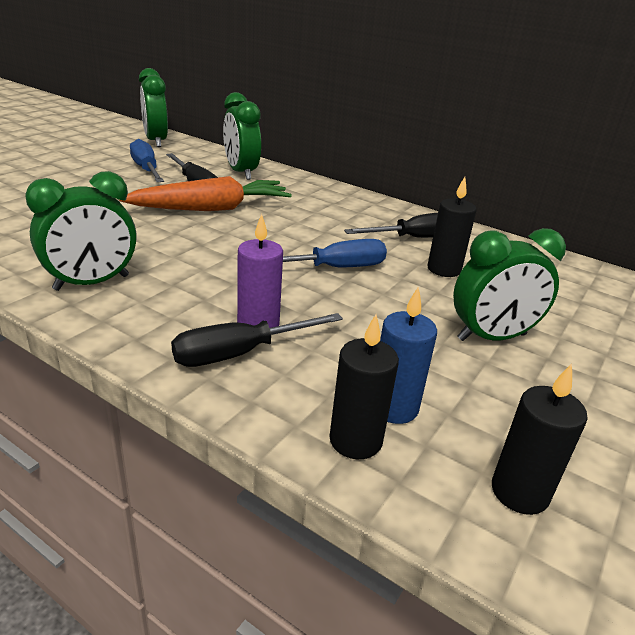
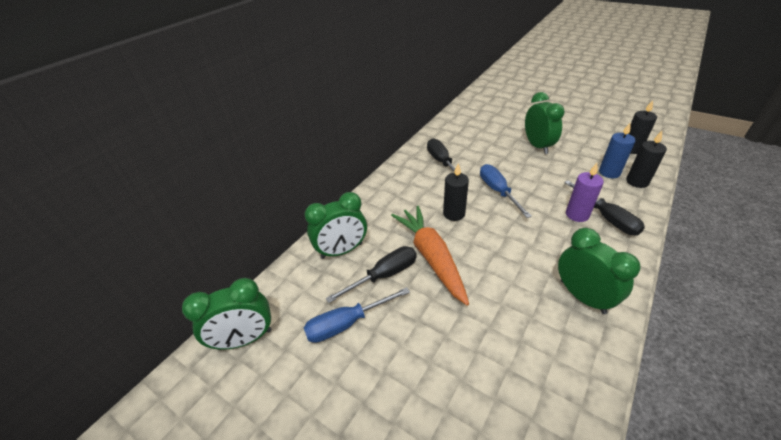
camera: 85 degrees left, 10 degrees up
black candle [427,177,477,277] -> black candle moved to [443,163,469,221]

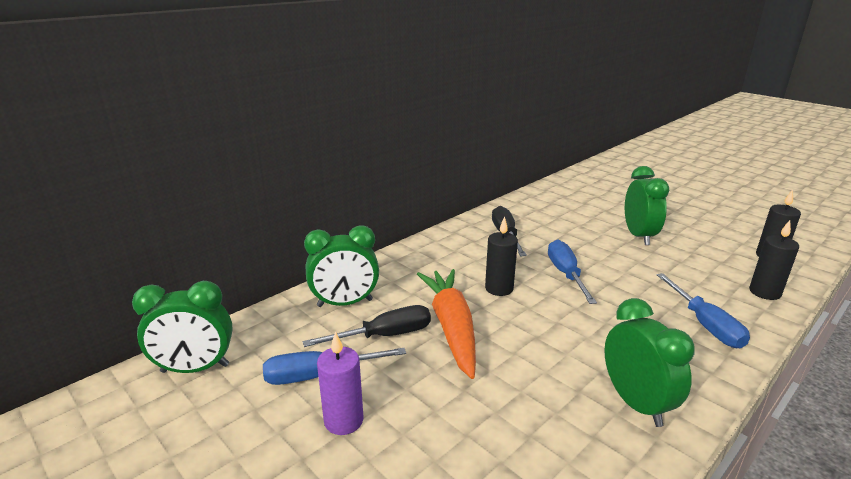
camera: 10 degrees right, 15 degrees down
black screwdriver [564,180,645,236] -> blue screwdriver [657,273,750,348]
purple candle [566,163,604,222] -> purple candle moved to [317,331,363,435]
blue candle [599,122,636,178] -> none

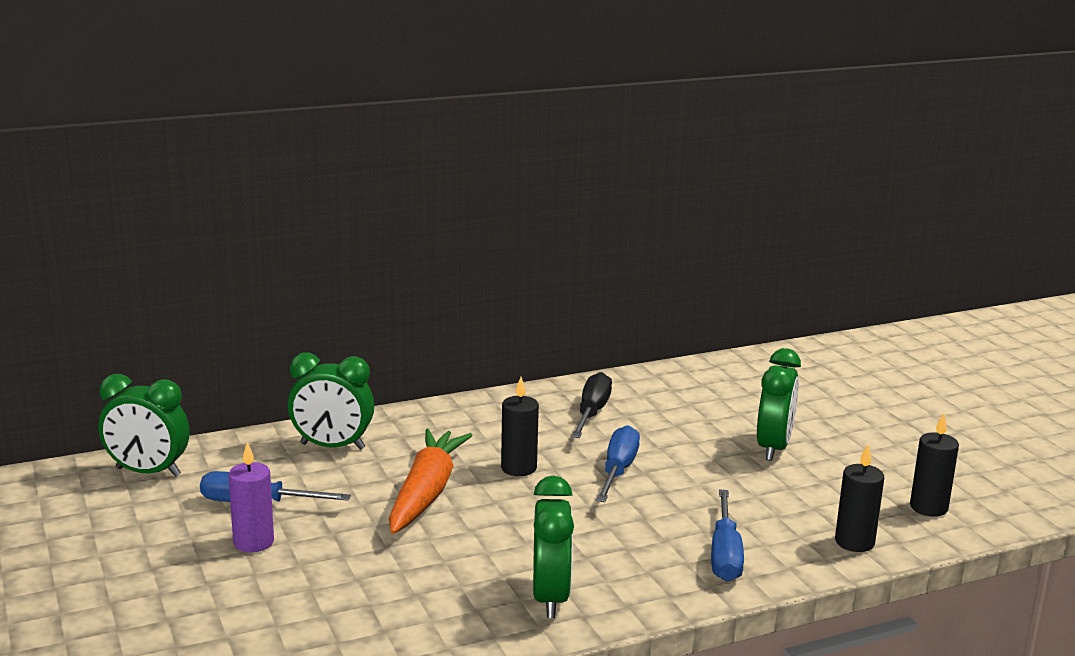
camera: 20 degrees right, 5 degrees down
black screwdriver [302,305,431,347] -> none

